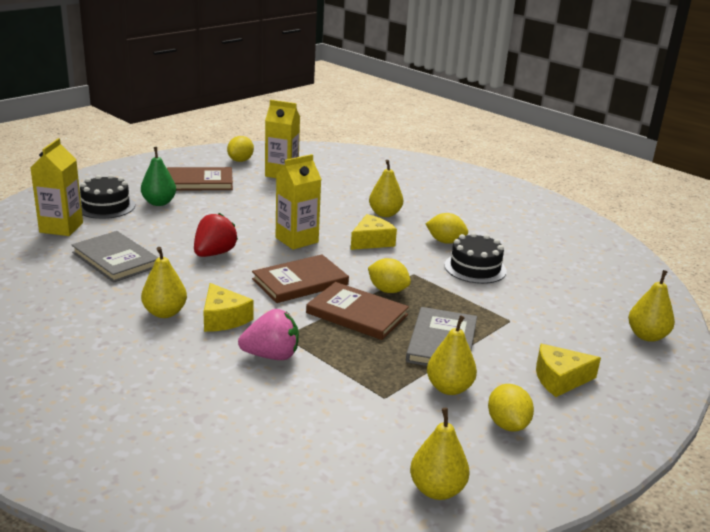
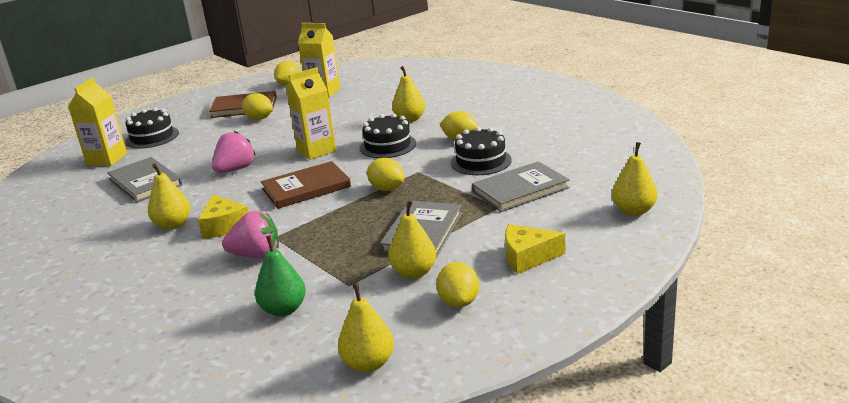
camera: 10 degrees right, 0 degrees up
green pear [141,147,176,206] -> green pear moved to [255,235,306,317]
red strawberry [194,213,238,257] -> pink strawberry [212,131,256,173]
brown book [306,282,409,340] -> none
yellow cheese [351,214,397,250] -> black cake [360,113,416,158]
none -> yellow lemon [241,93,273,120]
none -> grey book [472,161,570,212]

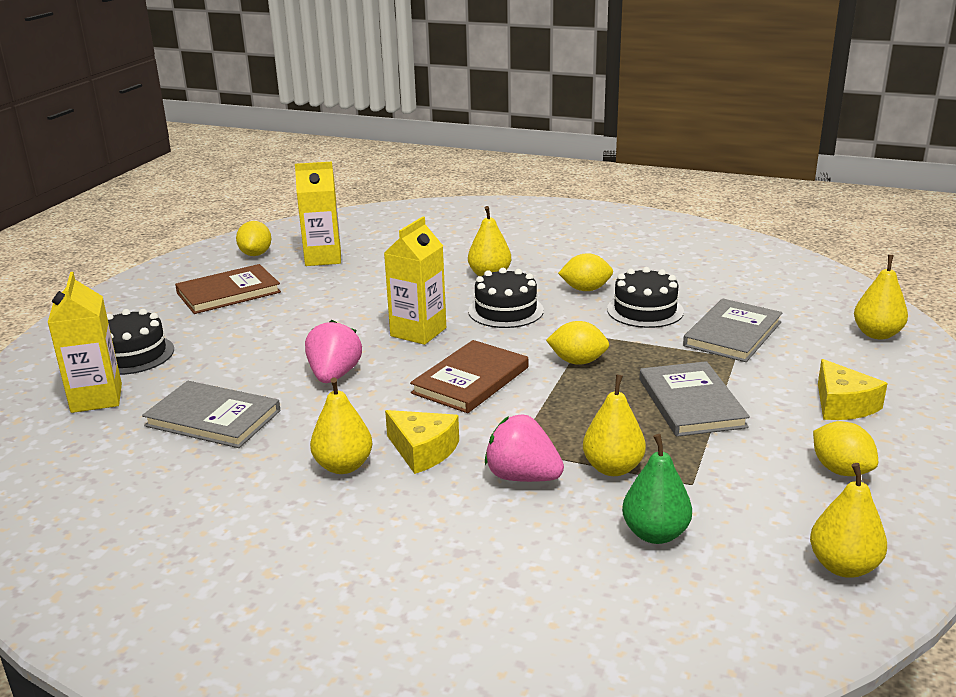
camera: 30 degrees left, 0 degrees up
pink strawberry [222,211,279,258] -> pink strawberry turned 120 degrees counterclockwise [485,414,564,482]
yellow lemon [241,93,273,120] -> none
yellow pear [388,200,436,279] -> yellow pear moved to [583,375,646,476]
yellow cheese [505,224,565,274] -> yellow cheese turned 75 degrees counterclockwise [818,359,888,420]

